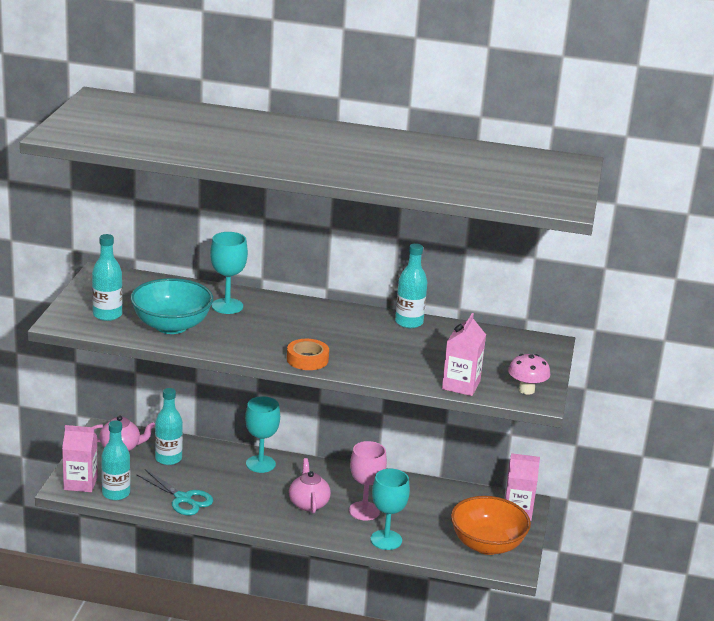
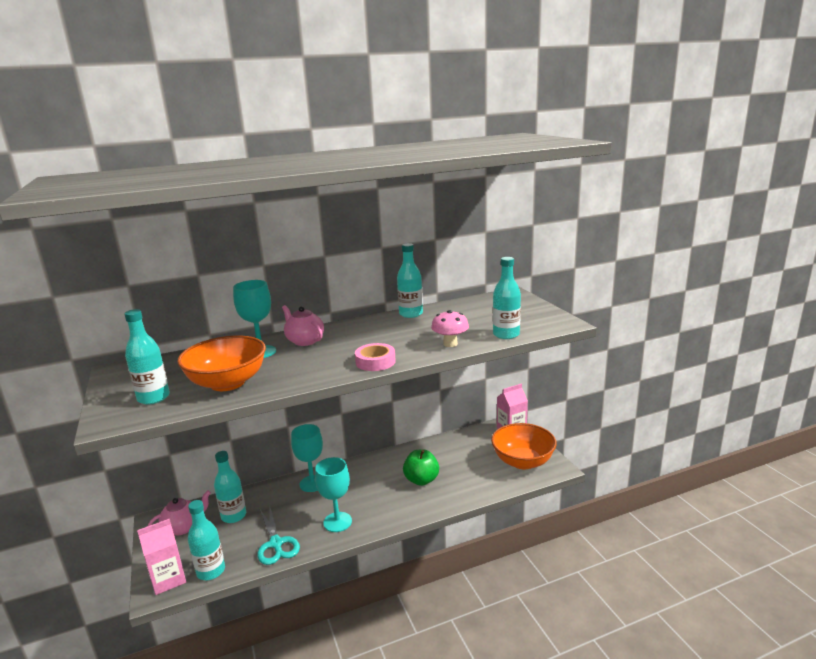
camera: 30 degrees left, 5 degrees down
turquoise bowl [130,278,213,334] -> orange bowl [177,336,266,391]
turquoise scissors [136,469,213,515] -> turquoise scissors turned 60 degrees clockwise [257,504,300,565]
orange tape [287,339,329,370] -> pink tape [355,343,396,371]
pink teapot [289,458,331,514] -> pink teapot moved to [282,305,324,346]
pink goblet [349,441,387,521] -> green apple [403,449,439,486]
turquoise goblet [371,469,410,550] -> turquoise goblet moved to [315,457,352,532]
pink carton [442,313,486,396] -> turquoise bottle [493,257,521,339]
pink mushroom [508,354,550,395] -> pink mushroom moved to [431,310,469,347]

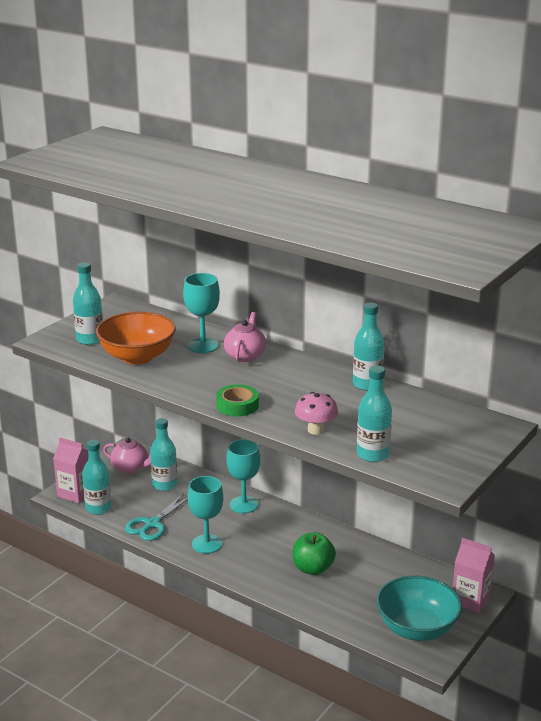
camera: 55 degrees right, 5 degrees up
pink tape [355,343,396,371] -> green tape [216,384,259,416]
orange bowl [491,423,557,470] -> turquoise bowl [376,576,462,641]

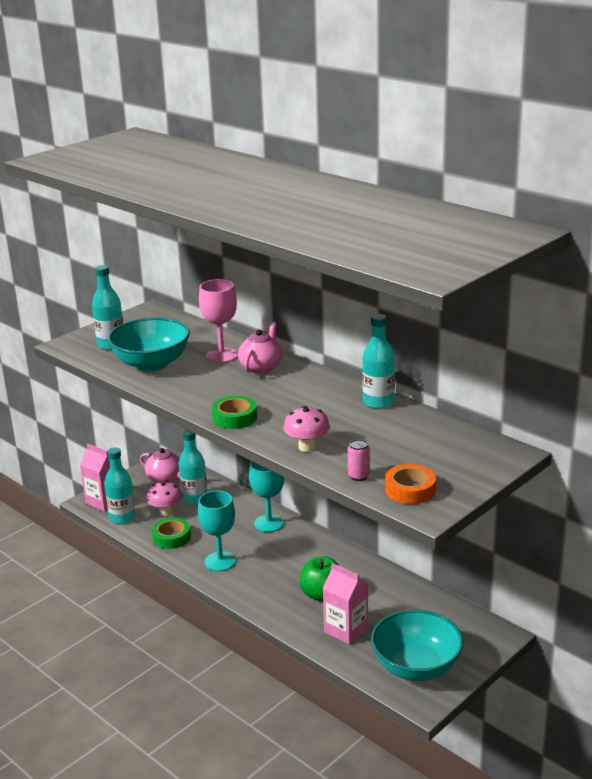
camera: 10 degrees right, 0 degrees up
orange bowl [96,312,176,364] -> turquoise bowl [108,318,190,371]
turquoise scissors [125,493,188,541] -> green tape [152,517,191,549]
turquoise goblet [183,273,220,353] -> pink goblet [199,279,238,363]
turquoise bottle [357,366,392,462] -> pink can [348,439,370,481]
pink carton [453,538,495,613] -> pink carton moved to [322,563,368,645]
none -> pink mushroom [146,480,183,516]
none -> orange tape [385,464,436,504]

